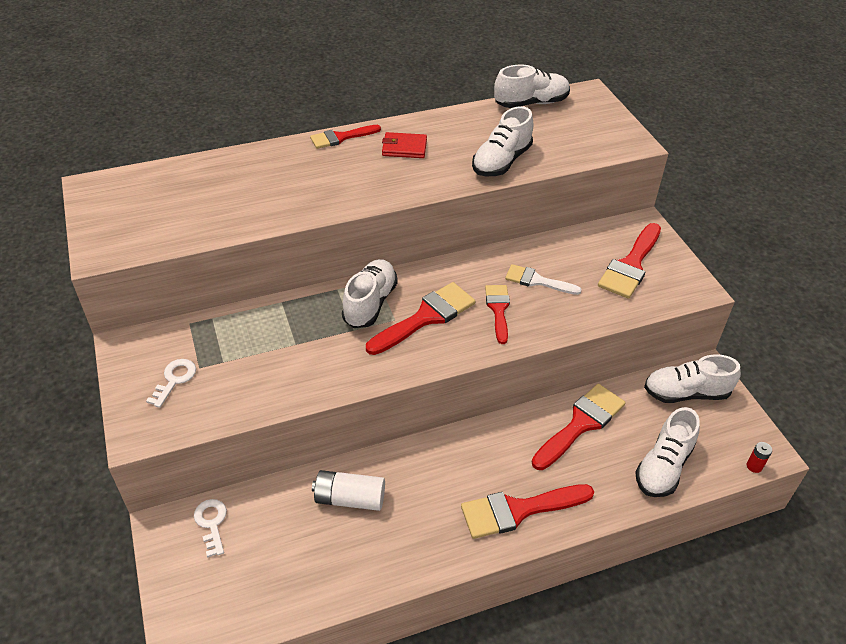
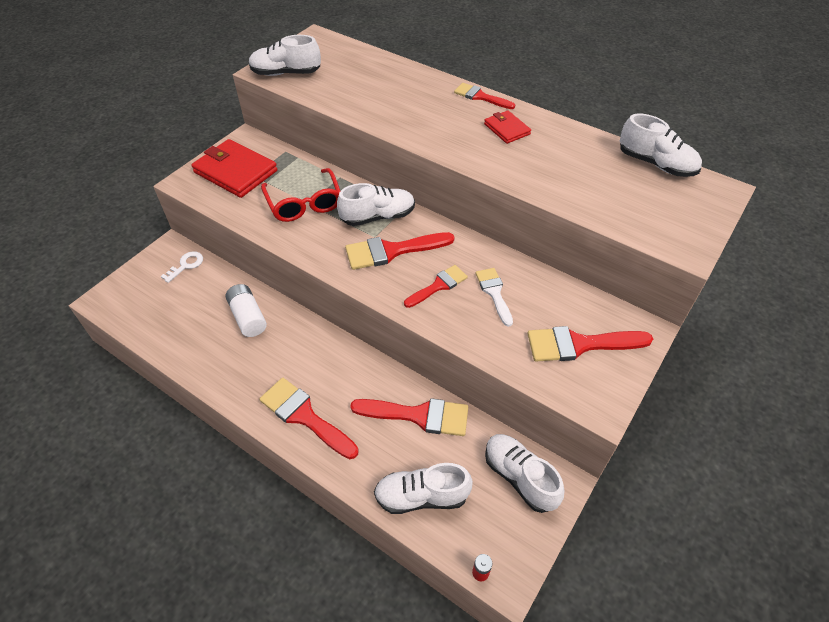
camera: 55 degrees right, 5 degrees up
white key [146,359,196,408] -> red wallet [191,139,277,198]
red brush [366,282,476,355] -> red brush turned 150 degrees clockwise [345,232,455,270]
white shoe [472,106,533,176] -> white shoe moved to [249,35,321,76]
none -> red glasses [261,168,340,222]

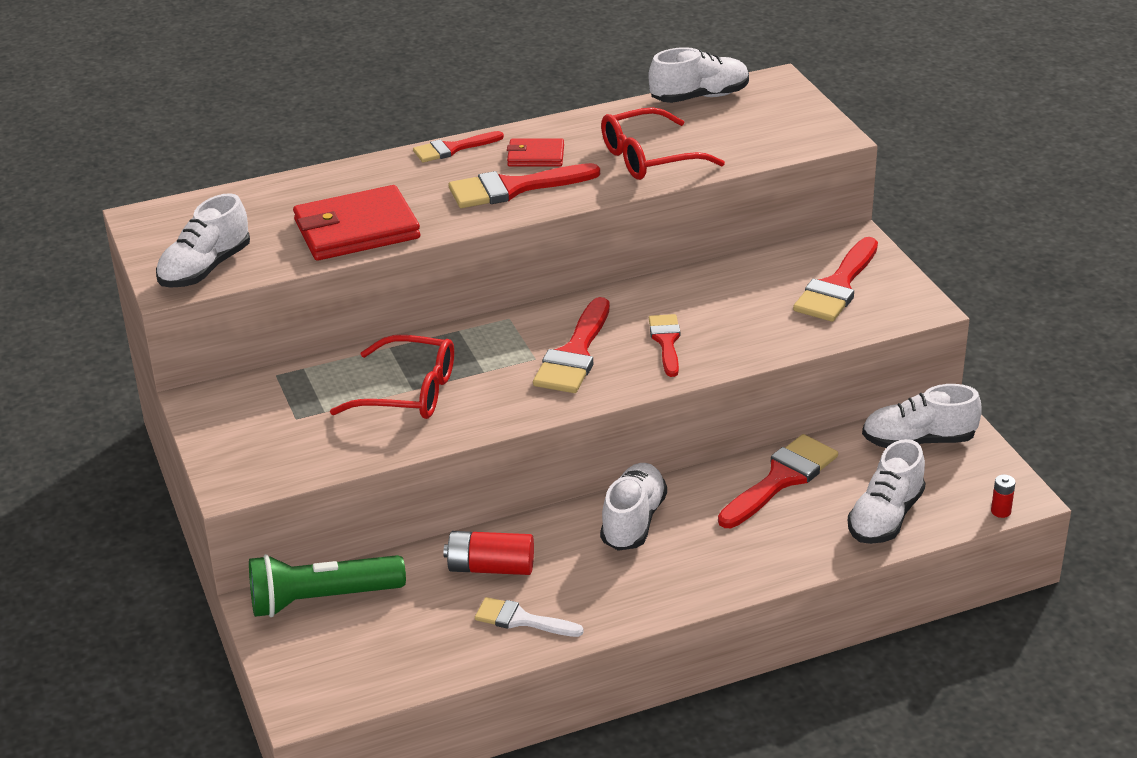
camera: 55 degrees left, 15 degrees down
white key [161,251,203,283] -> green flashlight [249,554,406,617]
red wallet [191,139,277,198] -> red wallet moved to [293,185,420,261]
white battery [226,284,267,337] -> red battery [443,531,534,575]
red brush [259,378,359,459] -> red brush moved to [449,163,600,208]
white shoe [337,183,415,226] -> white shoe moved to [600,463,667,551]
white brush [475,268,513,327] -> white brush moved to [475,597,584,637]
none -> red glasses [601,107,725,180]

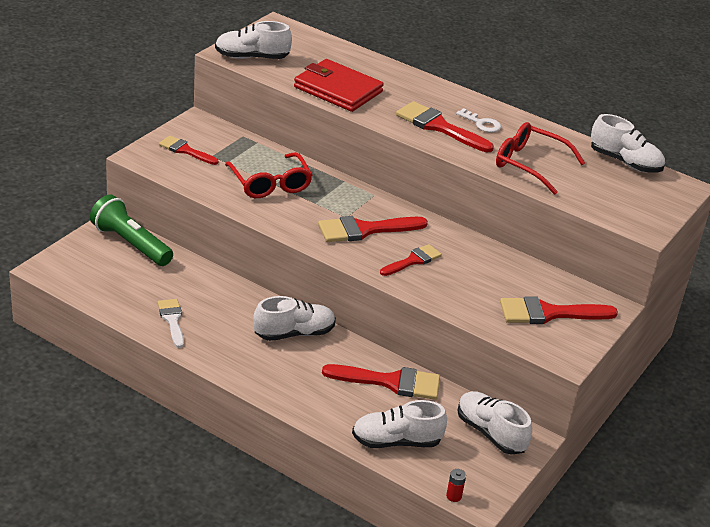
camera: 50 degrees right, 0 degrees up
red brush [413,131,504,163] -> red brush moved to [159,136,218,165]
red battery [443,531,534,575] -> none
red wallet [507,138,564,167] -> white key [456,108,501,133]

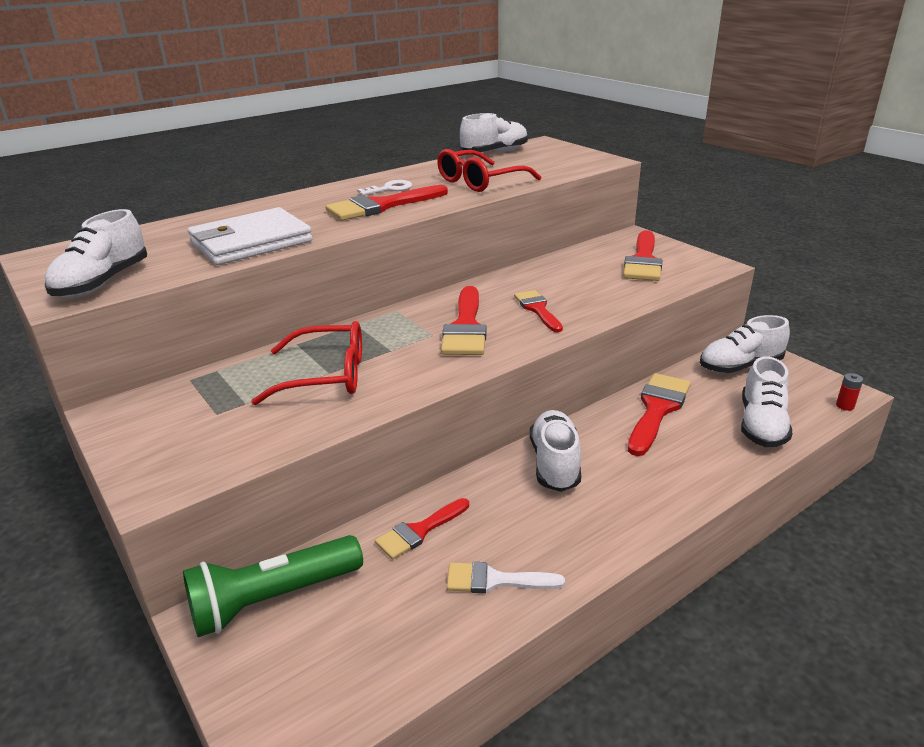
camera: 65 degrees left, 5 degrees down
red brush [159,136,218,165] -> red brush moved to [375,498,469,560]
red wallet [294,59,384,112] -> white wallet [188,207,312,265]

